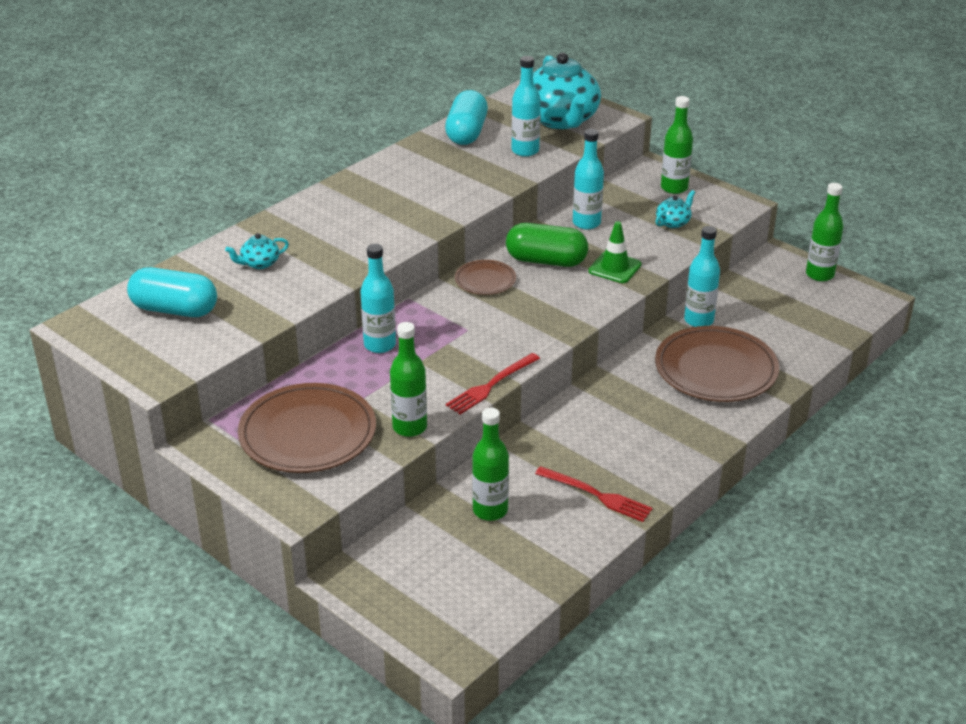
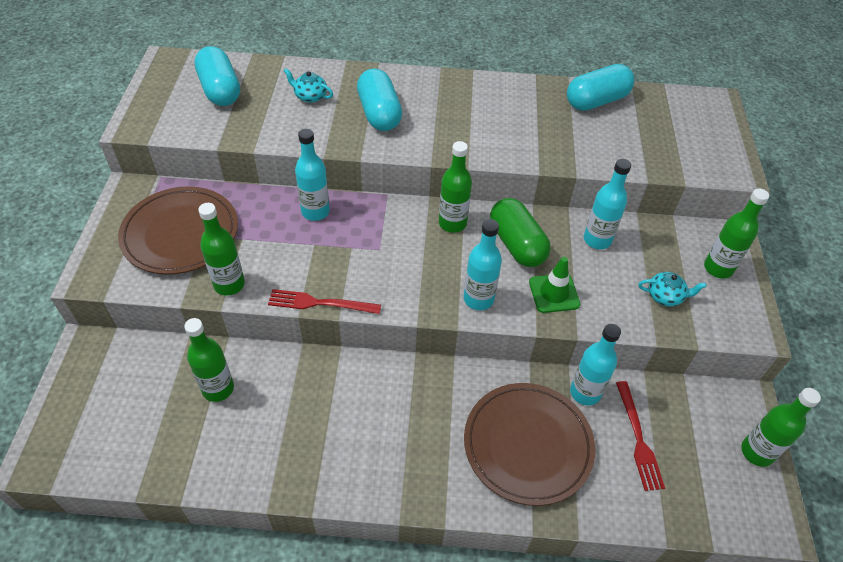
camera: 50 degrees right, 15 degrees up
brown plate [455,260,516,295] -> green bottle [439,141,472,233]
turquoise bottle [511,56,541,157] -> turquoise bottle moved to [464,219,502,310]
turquoise teapot [533,52,601,129] -> none
red fork [535,466,653,522] -> red fork moved to [616,381,665,491]
none -> turquoise capsule [357,69,402,131]

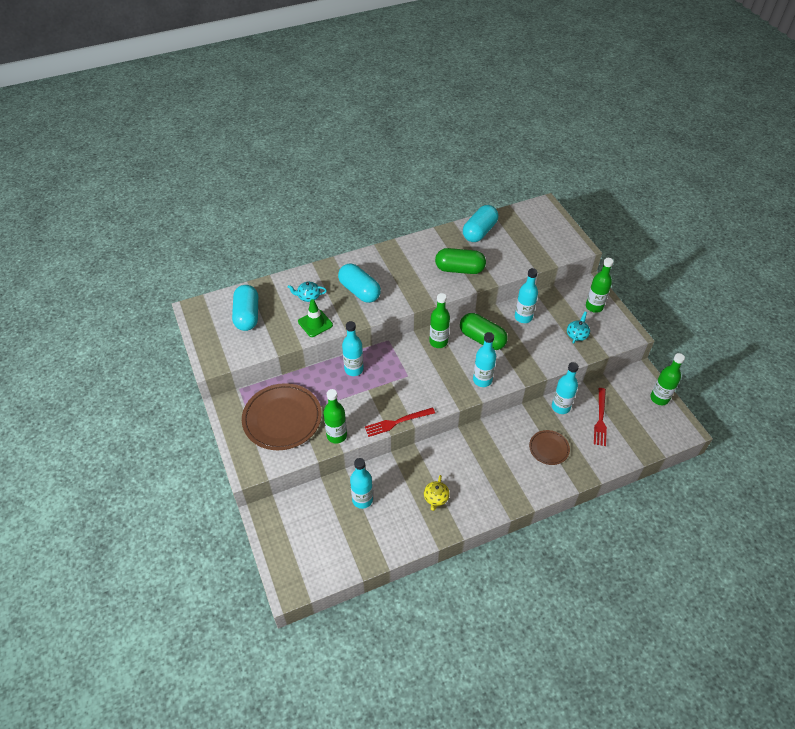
camera: 25 degrees left, 0 degrees up
green bottle [184,318,234,402] -> turquoise bottle [350,458,373,509]
turquoise capsule [194,46,240,106] -> turquoise capsule turned 45 degrees clockwise [232,285,258,331]
brown plate [464,383,595,506] -> brown plate [529,430,570,465], size x0.52
green traffic cone [529,257,580,313] -> green traffic cone moved to [298,299,333,337]
red fork [616,381,665,491] -> red fork turned 45 degrees clockwise [594,388,607,446]
turquoise teapot [639,272,707,307] -> turquoise teapot turned 45 degrees counterclockwise [567,311,590,344]
none -> yellow teapot [424,475,450,511]
none -> green capsule [435,248,486,274]

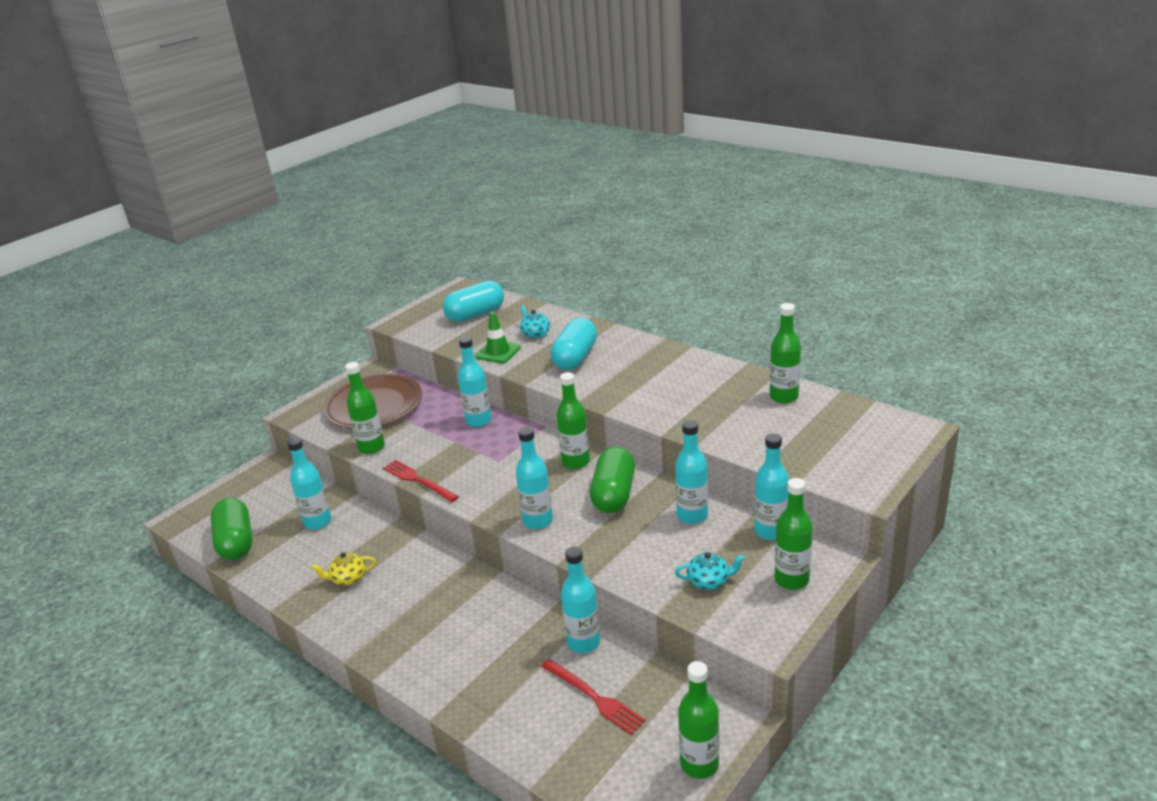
camera: 65 degrees right, 20 degrees down
green capsule [435,248,486,274] -> green capsule moved to [210,498,253,560]
turquoise capsule [463,205,498,242] -> green bottle [770,303,801,403]
brown plate [529,430,570,465] -> none
red fork [594,388,607,446] -> red fork turned 120 degrees counterclockwise [541,659,646,735]
none -> turquoise bottle [754,433,789,540]

